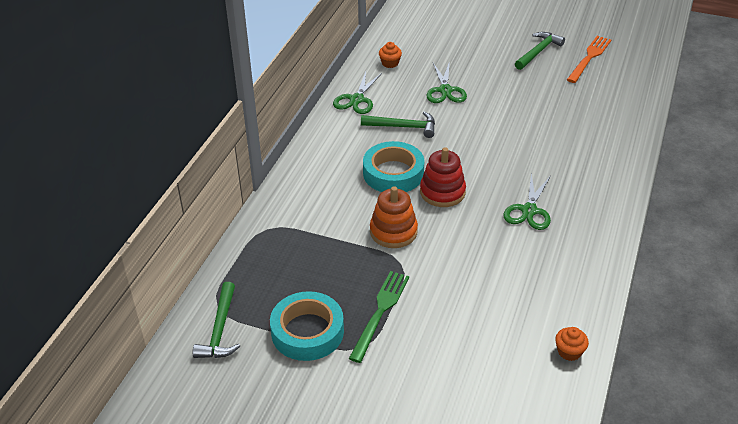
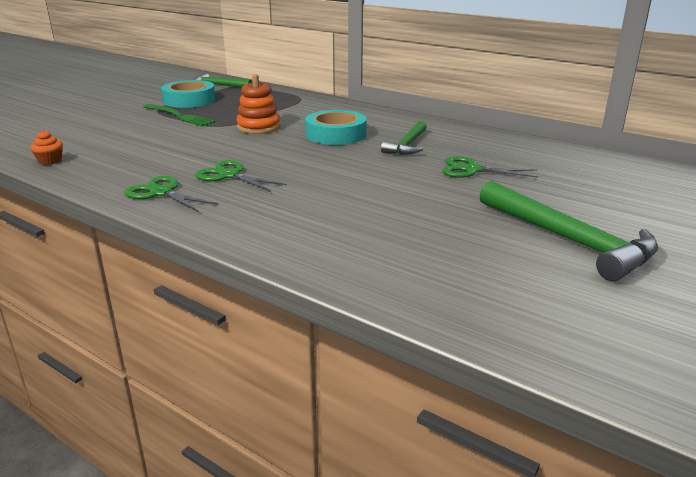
camera: 105 degrees right, 15 degrees down
green scissors [333,72,382,114] -> green scissors moved to [124,176,219,212]
orange cupcake [379,42,402,68] -> none
red stacking toy [420,147,466,207] -> none
green hammer [515,32,565,70] -> green hammer [479,181,659,281], size x1.65
orange fork [567,36,611,83] -> none

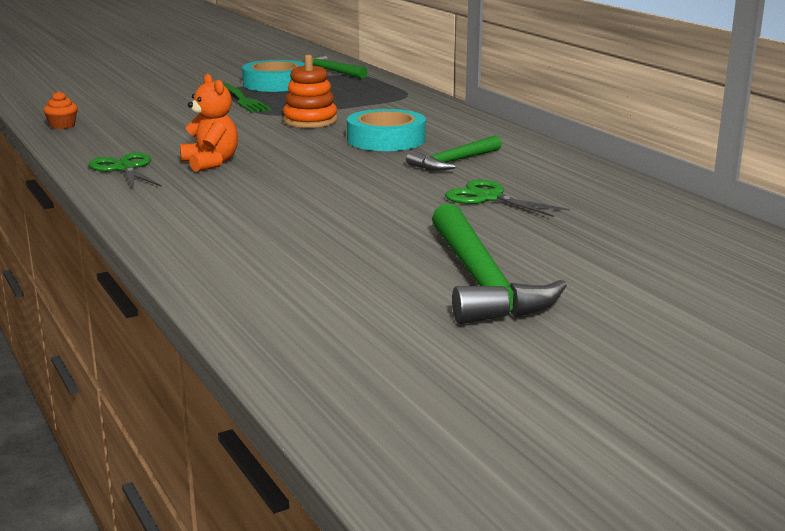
camera: 25 degrees right, 5 degrees down
green scissors [195,160,287,192] -> orange teddy bear [180,74,238,172]

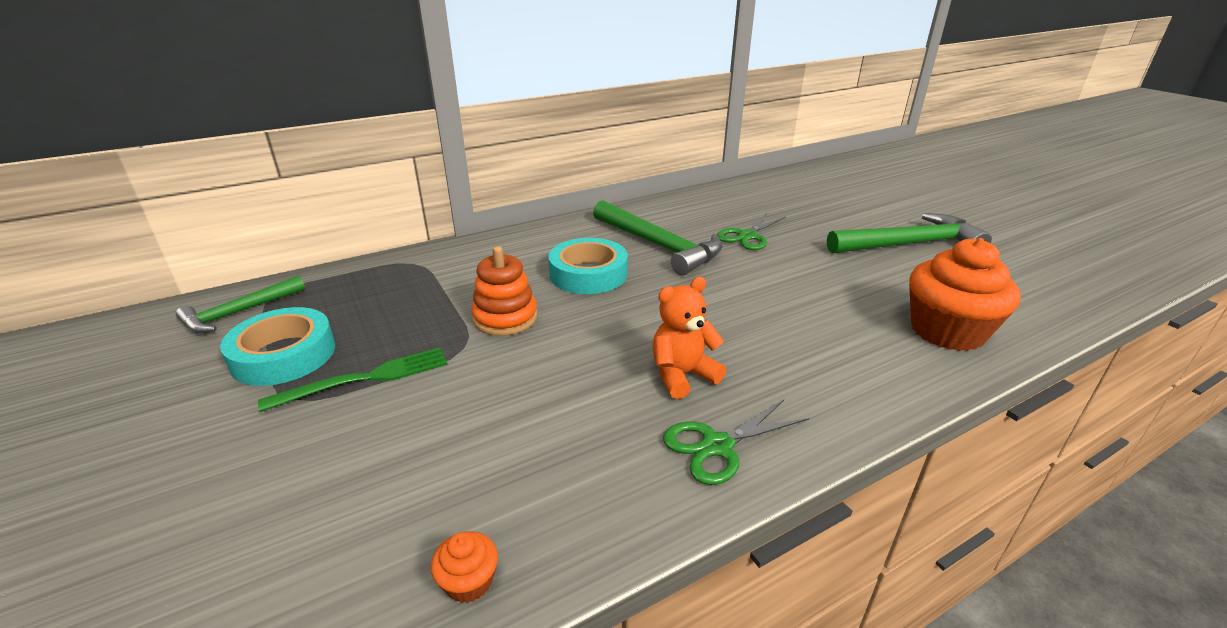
camera: 90 degrees left, 10 degrees up
green hammer [406,135,502,171] -> green hammer [593,200,722,276], size x1.65
none -> orange cupcake [909,238,1021,351]

